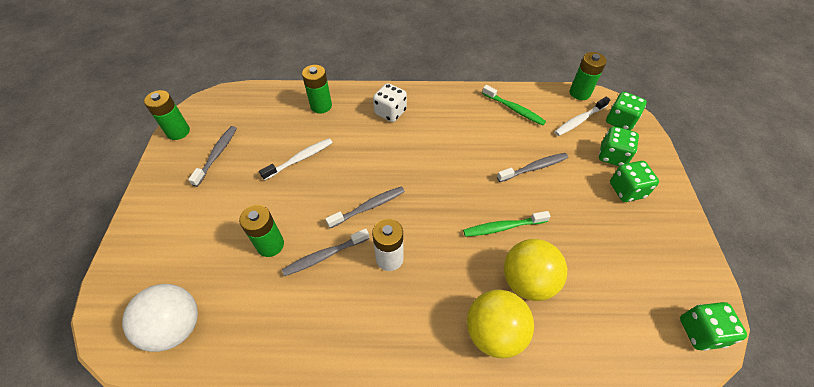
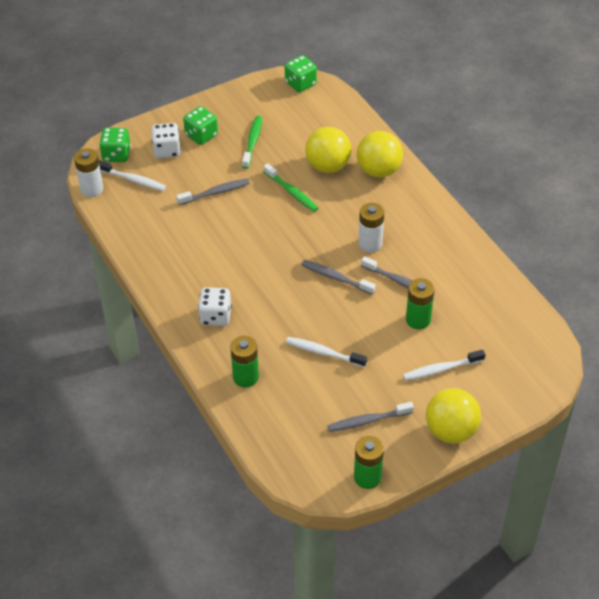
camera: 120 degrees left, 5 degrees down
white ball [122,284,198,352] -> none
green toothbrush [482,85,546,126] -> green toothbrush moved to [242,116,262,169]
grey toothbrush [497,153,568,182] -> grey toothbrush turned 120 degrees clockwise [176,178,250,205]
green battery [570,52,607,100] -> white battery [74,148,103,197]
green dice [599,126,639,166] -> white dice [151,123,181,159]
none -> white toothbrush [403,350,485,381]
none -> yellow ball [426,388,481,443]

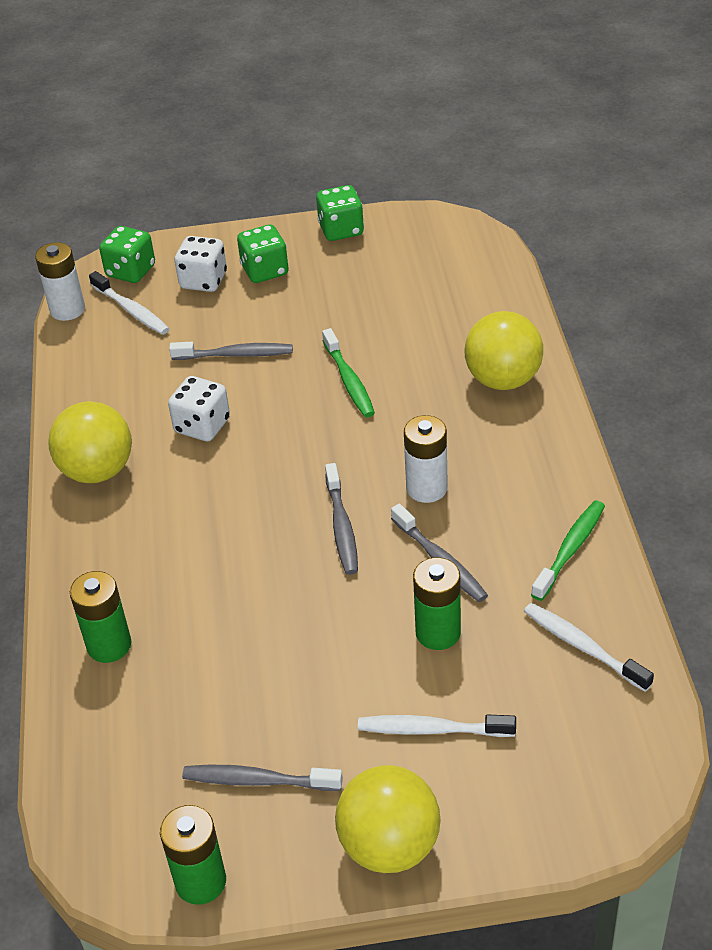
camera: 25 degrees right, 5 degrees down
white dice [198,287,232,326] -> white dice moved to [168,376,230,441]
green toothbrush [242,116,262,169] -> green toothbrush moved to [531,501,605,601]
green dice [285,55,317,92] -> green dice moved to [316,185,364,241]
white toothbrush [286,337,367,367] -> white toothbrush moved to [524,603,654,692]
grey toothbrush [301,260,376,295] -> grey toothbrush turned 150 degrees counterclockwise [325,463,358,575]
yellow ball [305,127,351,173] -> yellow ball moved to [48,401,132,483]

